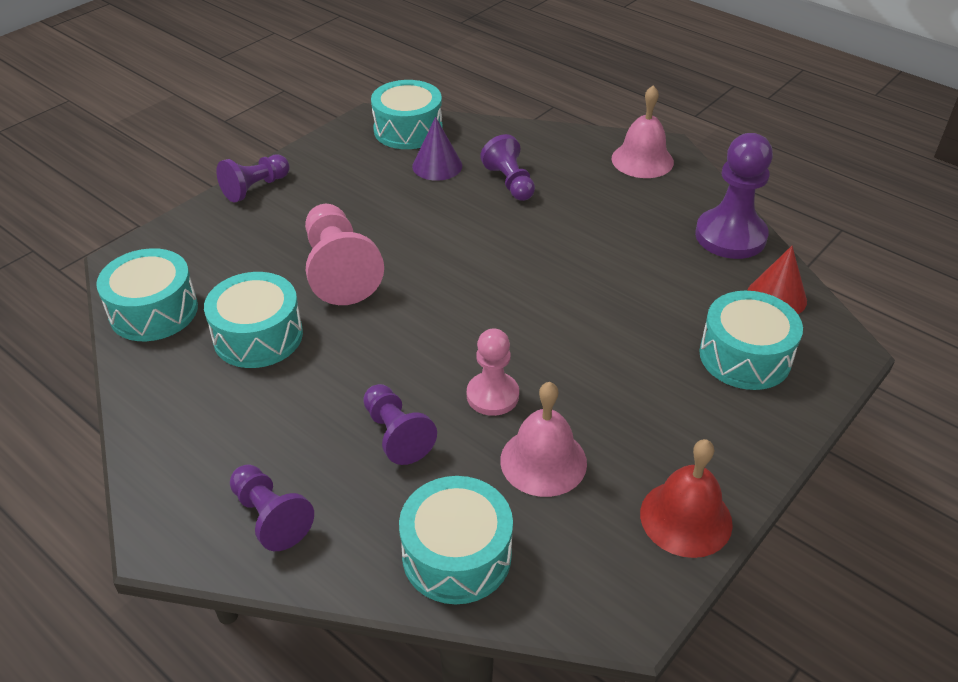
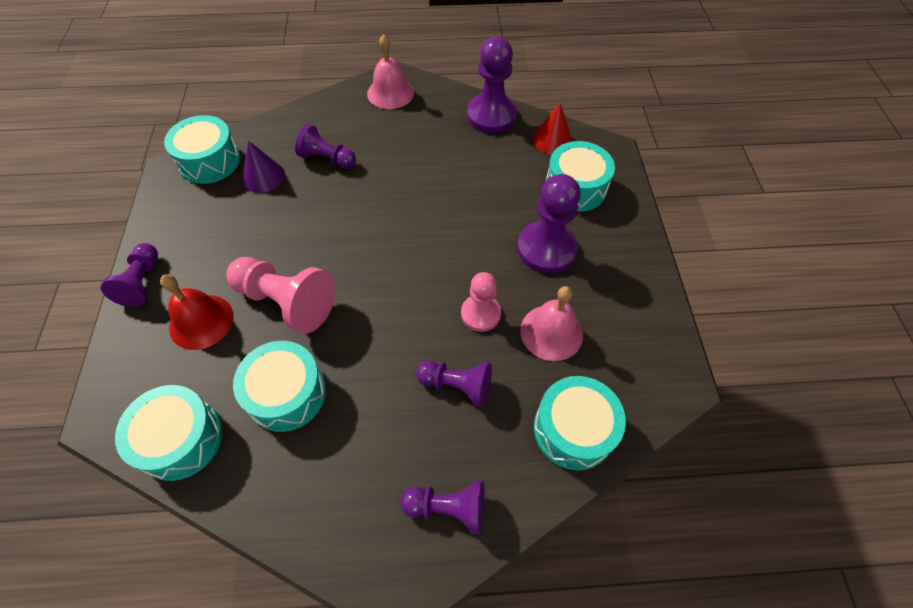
camera: 45 degrees left, 15 degrees up
red bell [640,439,733,558] -> red bell moved to [160,274,233,350]
none -> purple pawn [517,174,581,273]

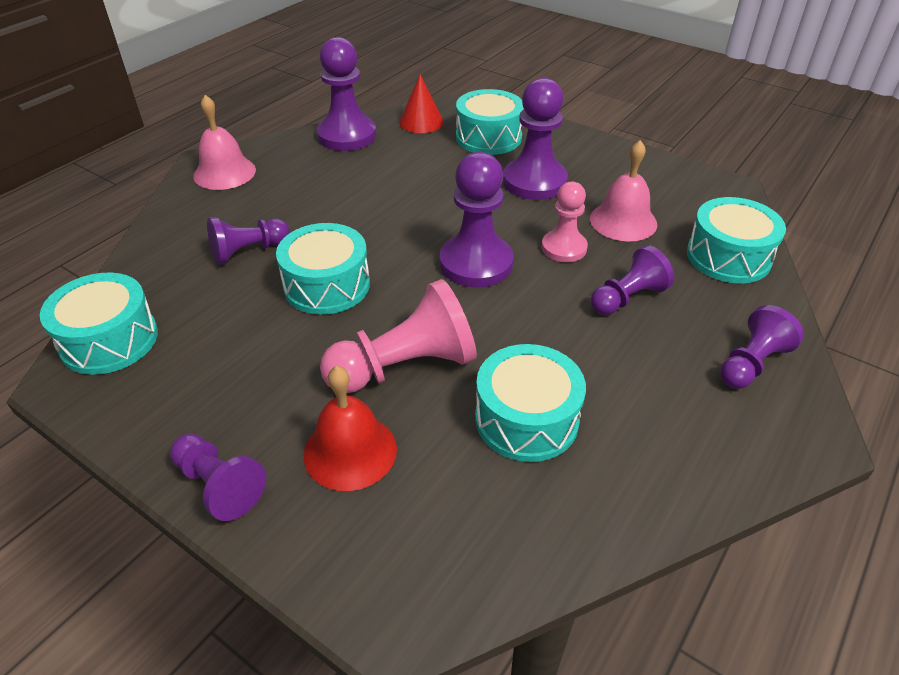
camera: 50 degrees left, 15 degrees down
turquoise drum [115,385,223,481] -> turquoise drum moved to [276,223,370,315]
purple cone [242,141,285,193] -> none
none -> purple pawn [440,152,514,287]

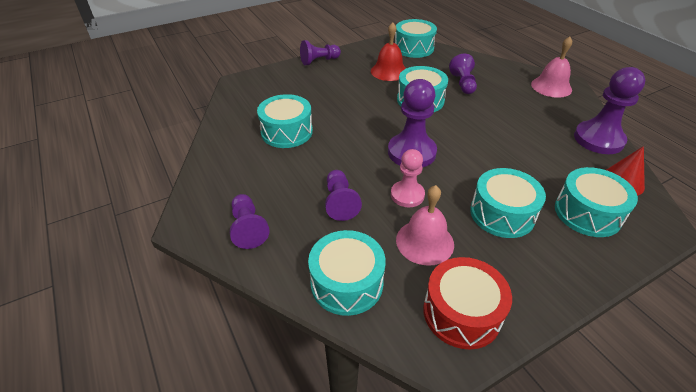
camera: 115 degrees right, 0 degrees up
red bell [304,366,397,491] -> red bell moved to [371,22,406,81]
pink pawn [320,279,477,393] -> none
purple pawn [503,78,568,200] -> turquoise drum [470,168,546,238]
none -> red drum [423,257,512,350]

